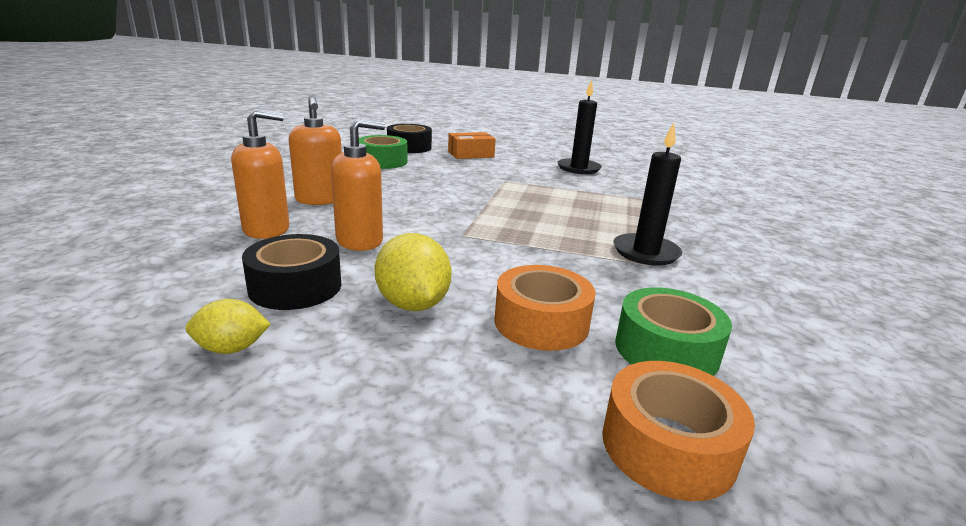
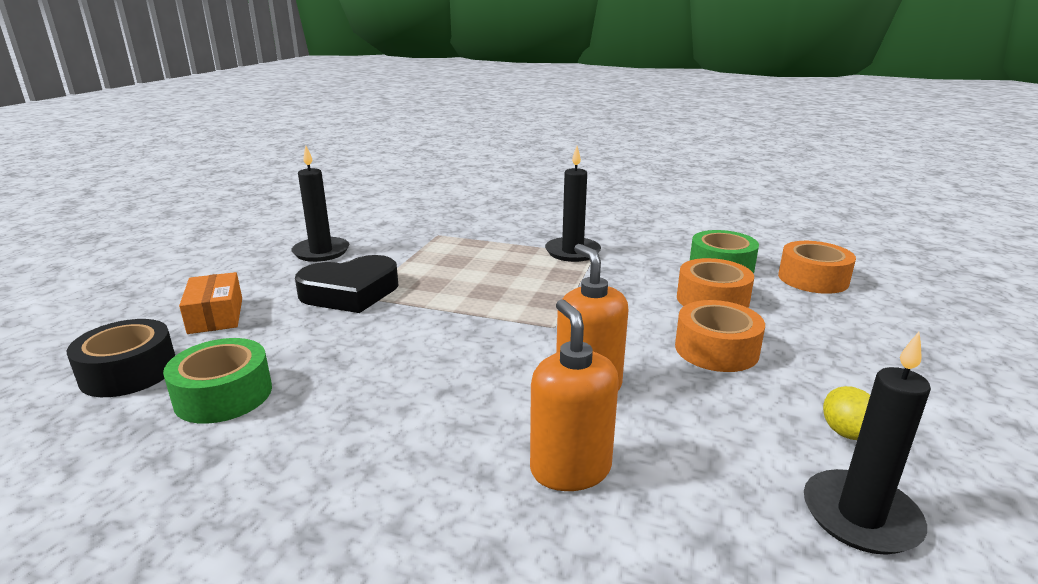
camera: 85 degrees left, 0 degrees up
black tape [242,234,341,310] -> none
orange soap dispenser [289,96,342,205] -> none
yellow lemon [375,233,452,311] -> orange tape [675,300,765,372]
none -> black heart [295,255,398,313]
none -> black candle [804,332,931,555]

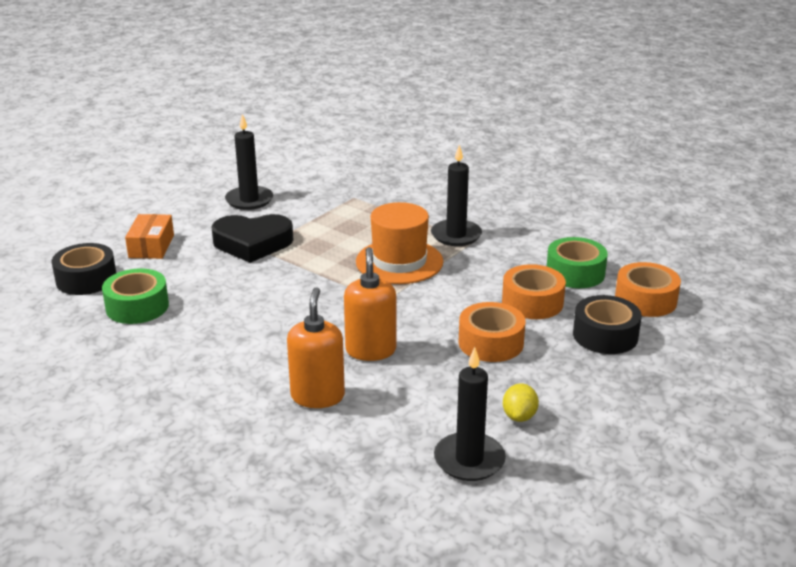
camera: 20 degrees right, 5 degrees up
none -> orange hat [356,202,443,284]
none -> black tape [573,295,642,354]

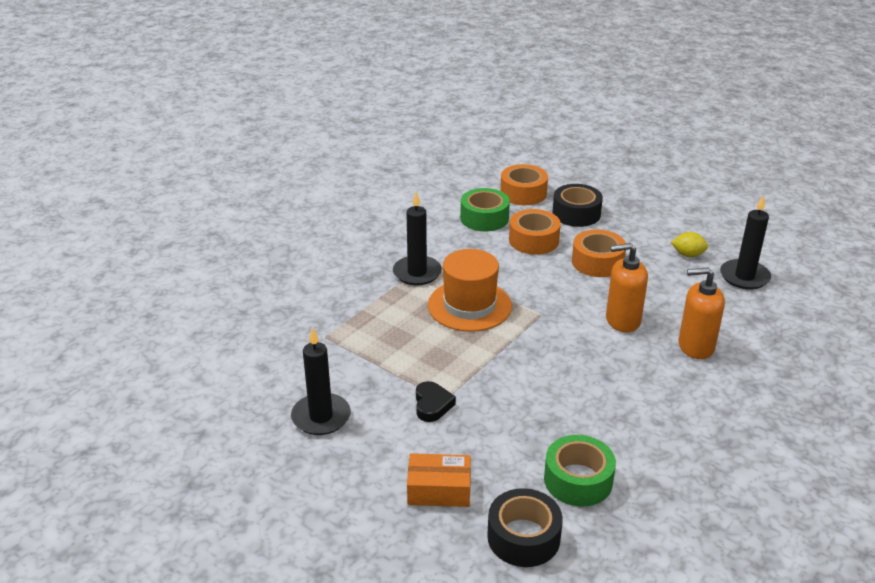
camera: 90 degrees left, 5 degrees up
black heart [211,214,293,263] -> black heart [416,381,456,422], size x0.53

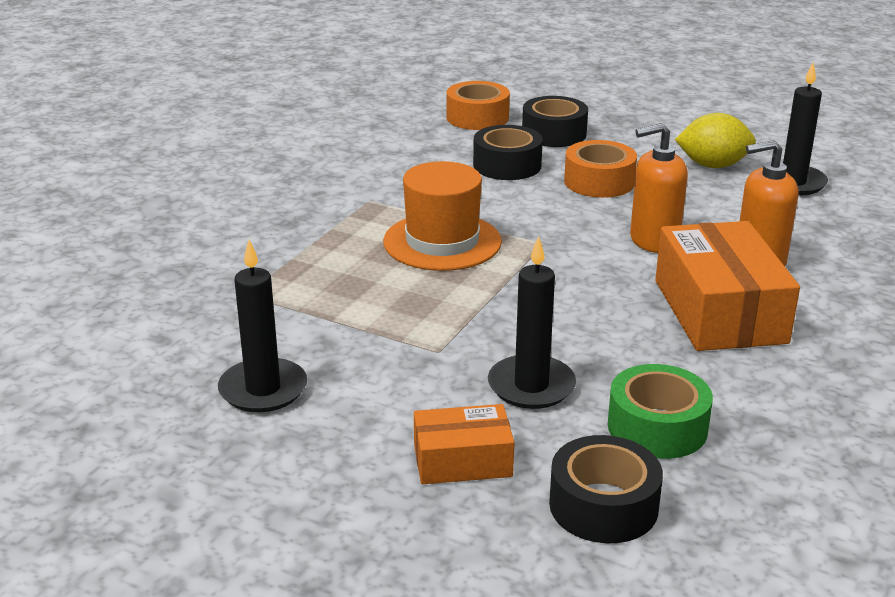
camera: 10 degrees left, 5 degrees down
black candle [393,192,442,285] -> black candle moved to [488,236,576,409]
black heart [416,381,456,422] -> none
green tape [460,188,510,231] -> none
orange tape [509,209,561,255] -> black tape [473,125,543,180]
yellow lemon [671,232,708,257] -> yellow lemon [675,113,756,168], size x1.63
none -> orange box [655,221,800,351]

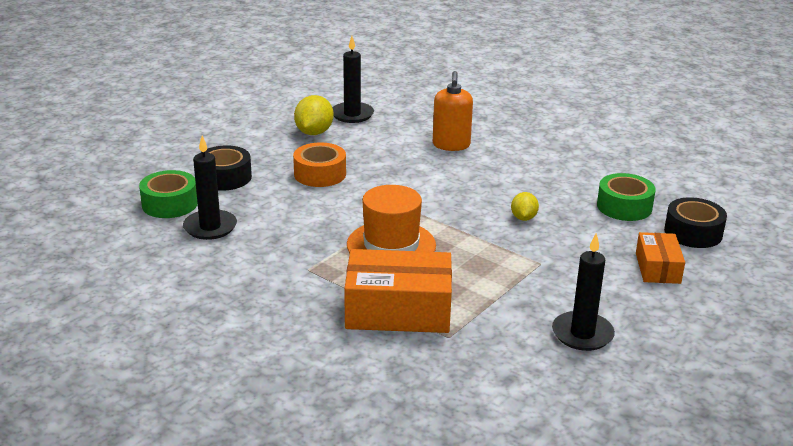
camera: 80 degrees left, 0 degrees up
orange tape [446,81,510,130] -> green tape [139,170,198,218]
black tape [473,125,543,180] -> none
black candle [488,236,576,409] -> black candle moved to [183,136,237,240]
orange soap dispenser [630,123,688,253] -> none
orange box [655,221,800,351] -> orange box moved to [344,249,452,333]
none -> yellow lemon [511,192,539,221]

